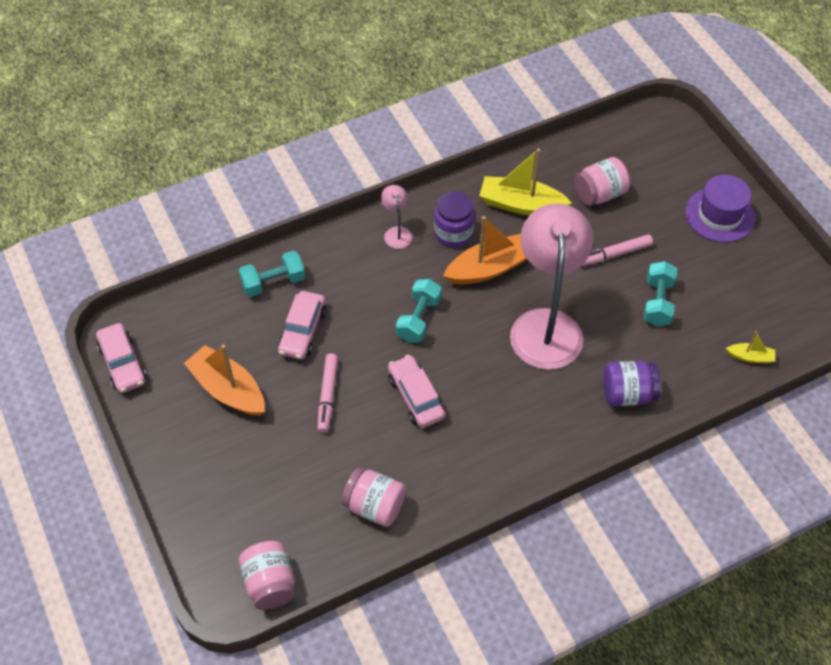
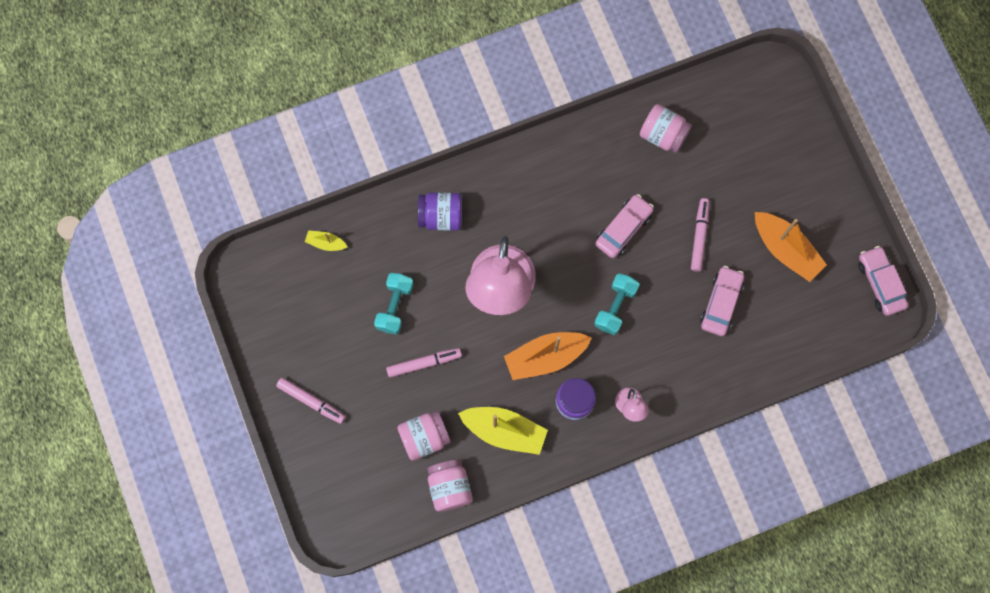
camera: 175 degrees left, 20 degrees up
turquoise dumbbell [238,251,305,297] -> none
pink jar [238,541,296,610] -> pink jar moved to [427,459,473,511]
pink car [388,355,445,428] -> pink car turned 120 degrees counterclockwise [595,194,654,258]
purple hat [685,175,755,242] -> pink marker [276,378,346,424]

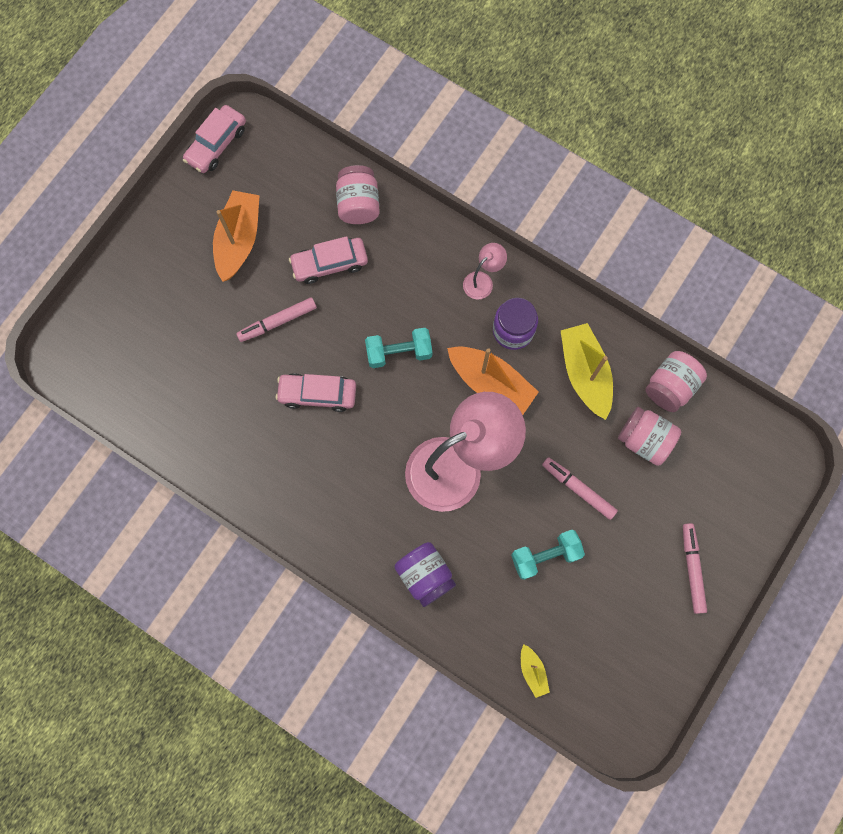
camera: 125 degrees left, 0 degrees up
pink jar [640,104,692,153] -> pink jar moved to [336,165,380,224]

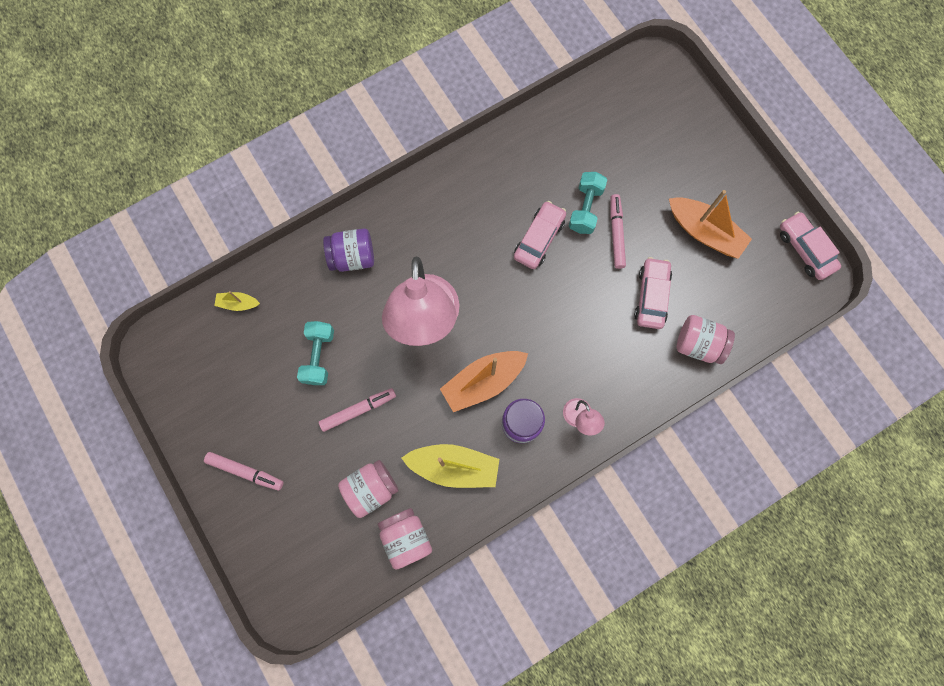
camera: 115 degrees right, 0 degrees up
turquoise dumbbell [365,328,432,368] -> turquoise dumbbell moved to [569,172,607,234]

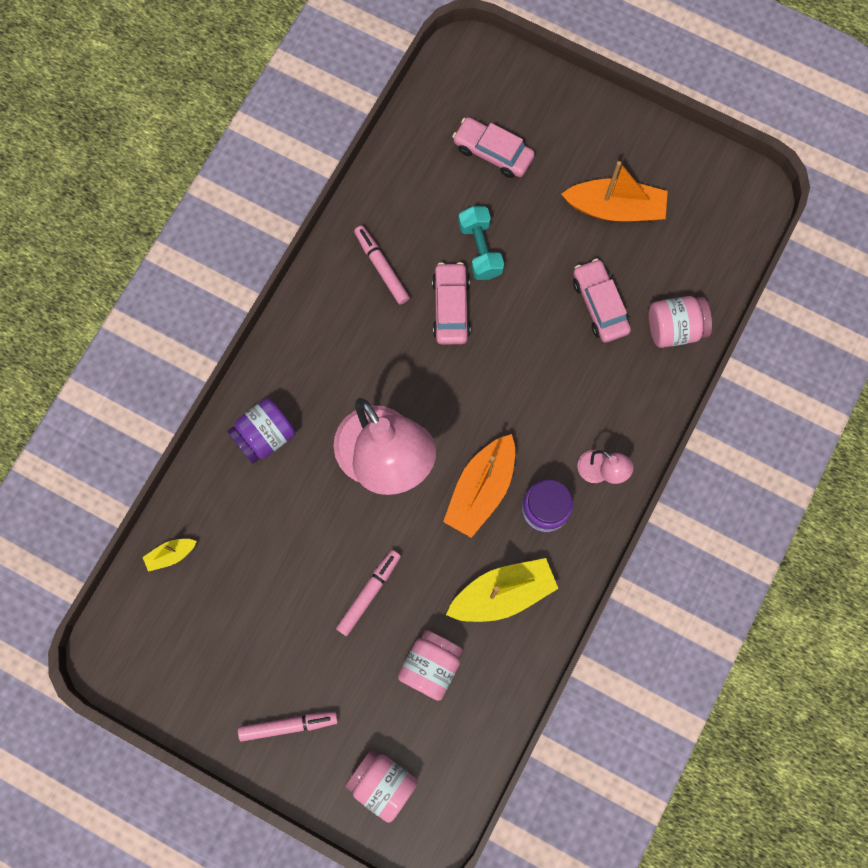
camera: 30 degrees left, 0 degrees up
turquoise dumbbell [297,321,334,385] -> none
pink jar [378,508,432,570] -> pink jar moved to [345,749,418,823]
pink marker [610,194,626,269] -> pink marker moved to [354,225,410,305]
pink car [780,211,841,280] -> pink car moved to [452,117,535,178]

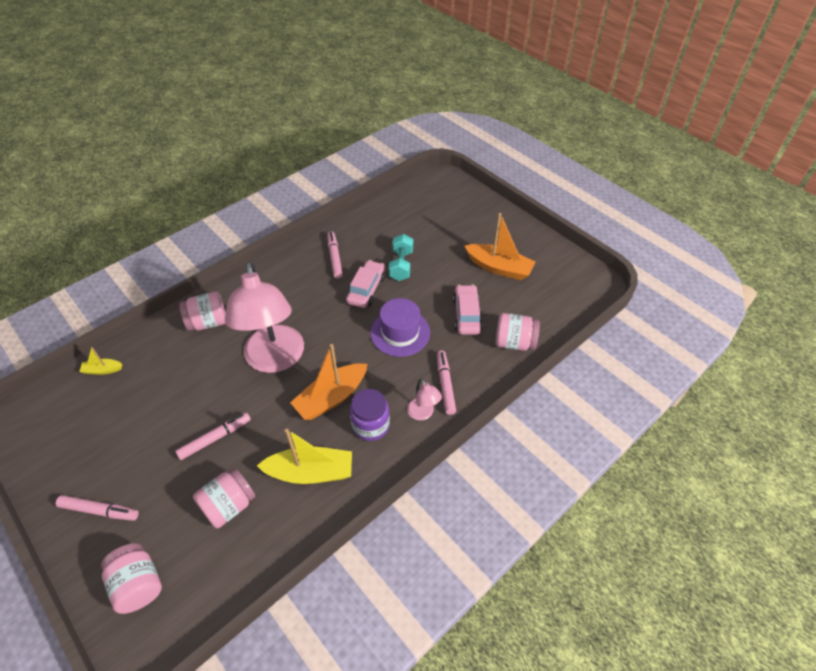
camera: 20 degrees right, 25 degrees down
purple jar [227,398,296,464] -> pink jar [179,292,226,331]
pink car [452,117,535,178] -> none
none -> purple hat [370,298,430,357]
none -> pink marker [437,351,456,415]

